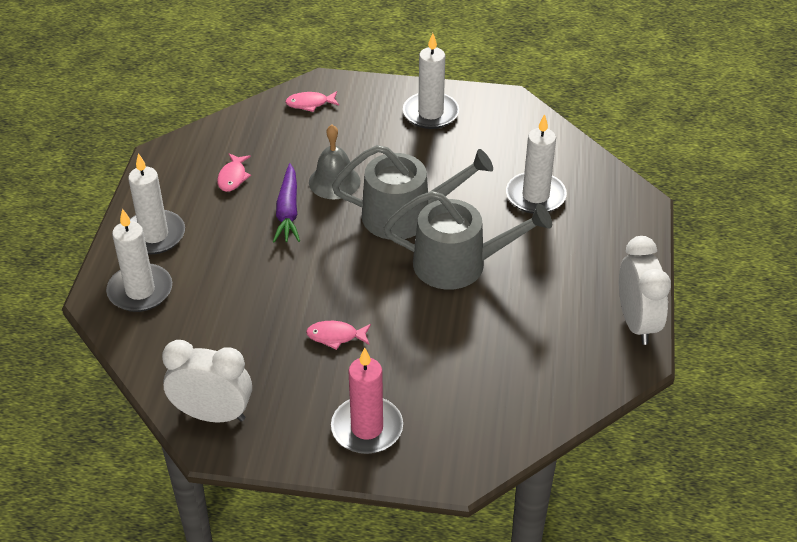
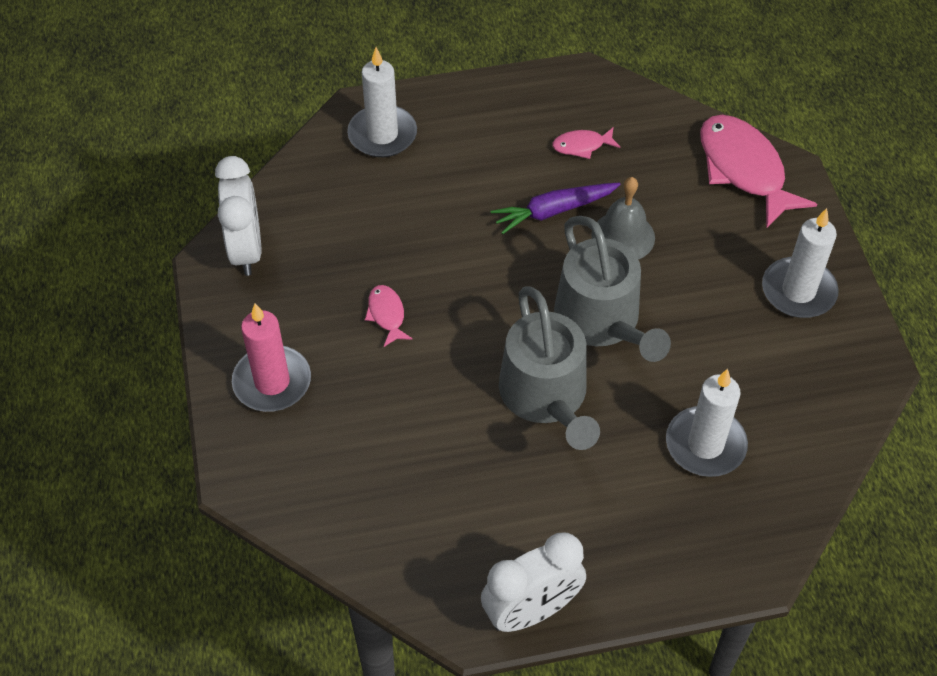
camera: 70 degrees right, 10 degrees up
white candle [128,153,185,254] -> none
pink fish [285,91,339,112] -> pink fish [700,115,817,229], size x2.14

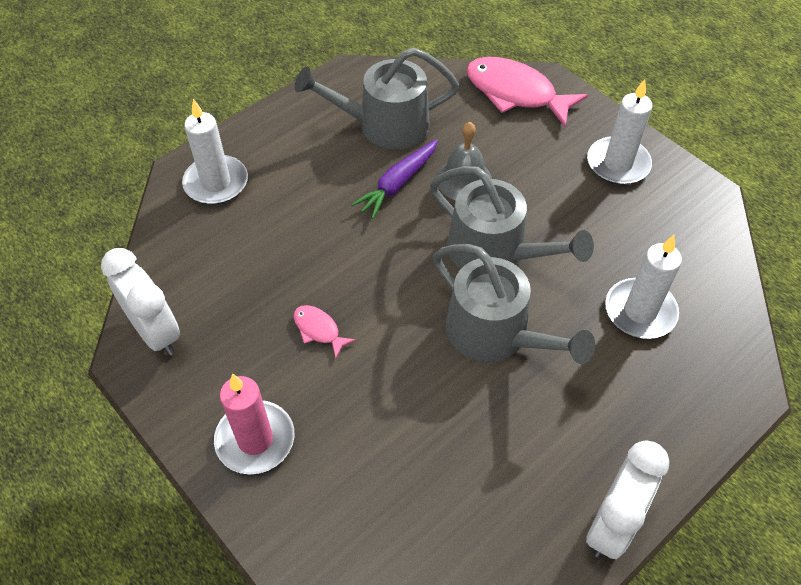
camera: 30 degrees left, 0 degrees up
pink fish [552,128,620,159] -> grey watering can [295,48,459,149]

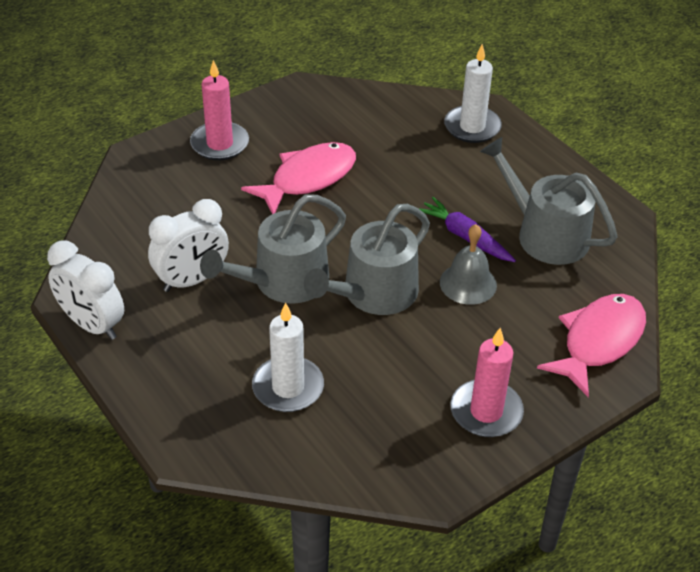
camera: 95 degrees right, 10 degrees down
white clock [101,248,180,356] -> white clock moved to [148,199,229,292]
pink fish [293,305,356,358] -> pink fish [241,142,356,214], size x2.14
grey watering can [295,48,459,149] -> grey watering can turned 45 degrees counterclockwise [480,137,618,265]
white candle [587,79,653,185] -> pink candle [450,328,524,437]

